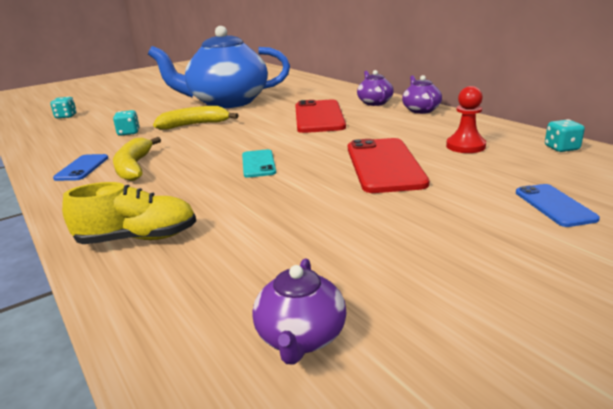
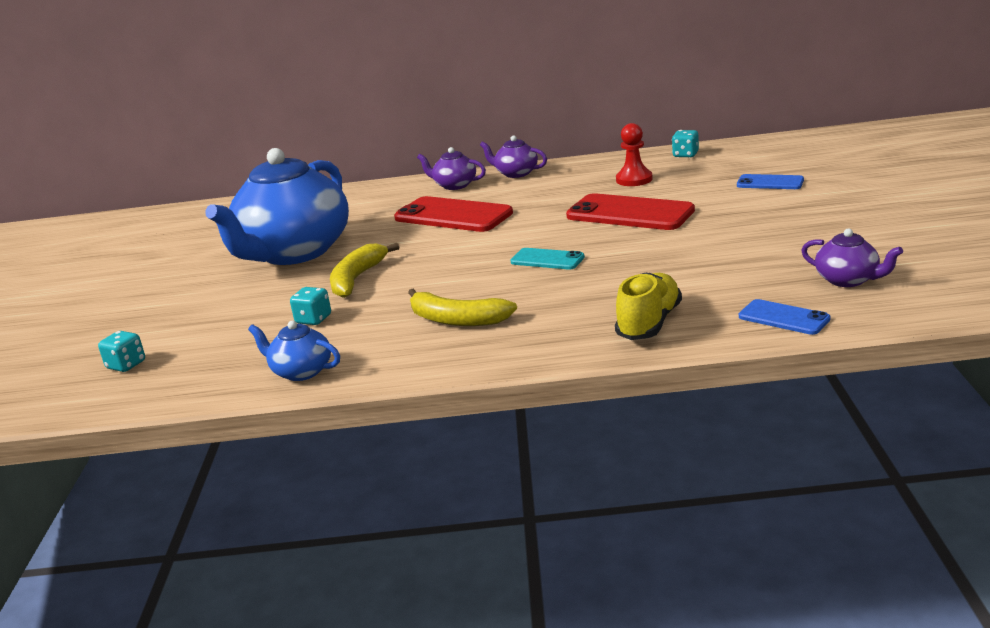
camera: 55 degrees left, 0 degrees up
blue phone [53,154,108,181] -> blue phone moved to [739,299,831,335]
none -> blue teapot [248,321,340,381]

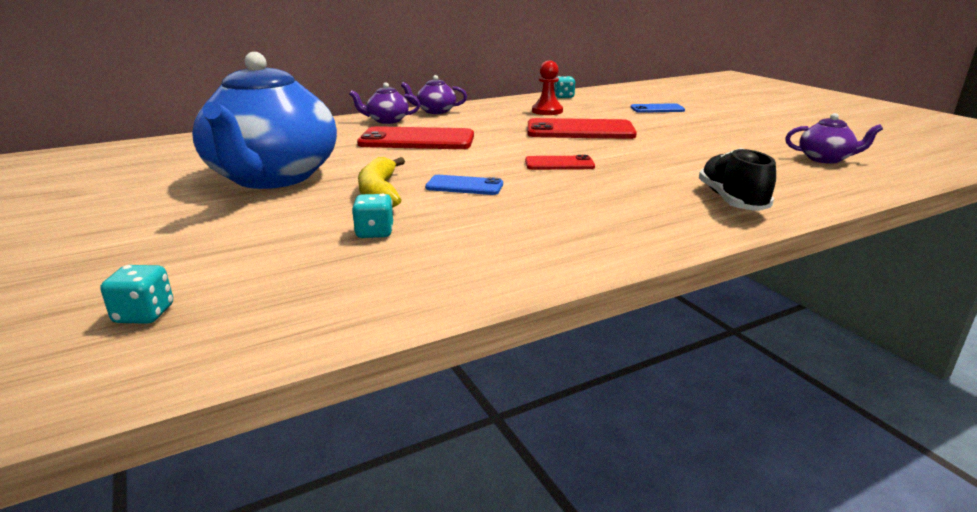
camera: 30 degrees left, 0 degrees up
blue teapot [248,321,340,381] -> none
yellow banana [408,289,517,326] -> none
turquoise phone [510,248,585,270] -> red phone [525,155,595,170]
yellow shoe [615,272,682,340] -> black shoe [699,148,776,211]
blue phone [739,299,831,335] -> blue phone moved to [425,175,503,195]

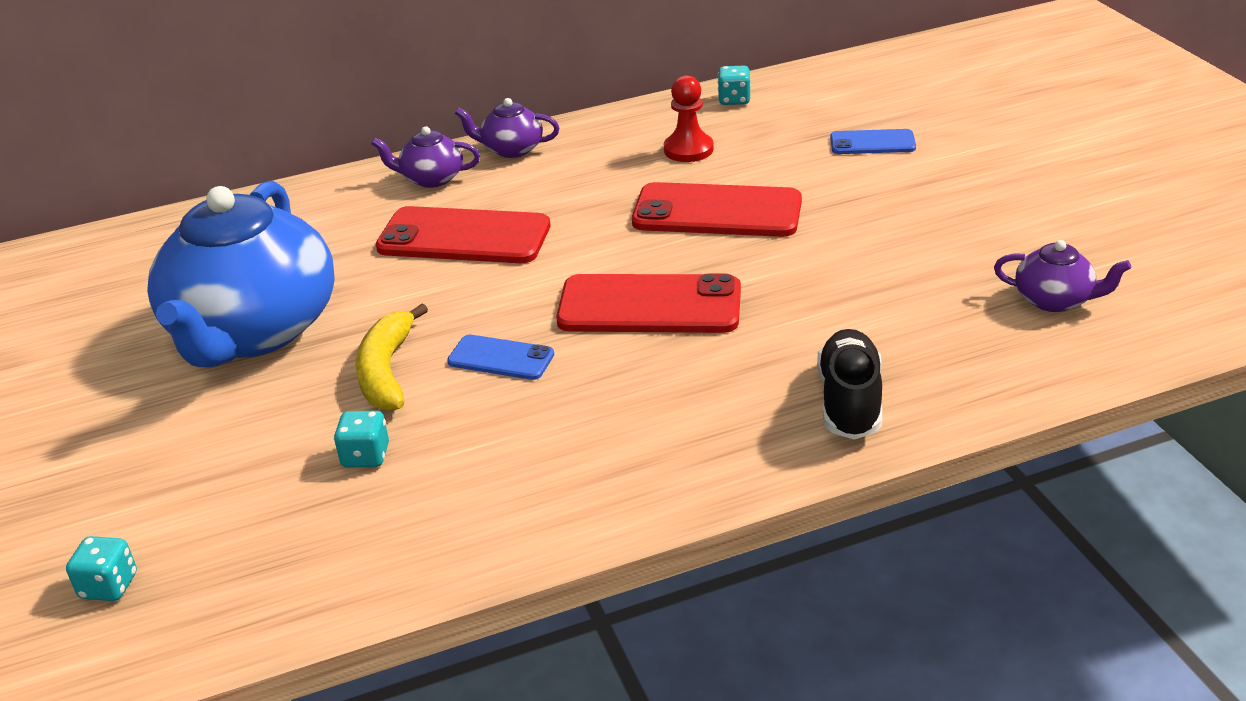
camera: 10 degrees right, 10 degrees up
red phone [525,155,595,170] -> red phone [556,274,741,333], size x1.86

